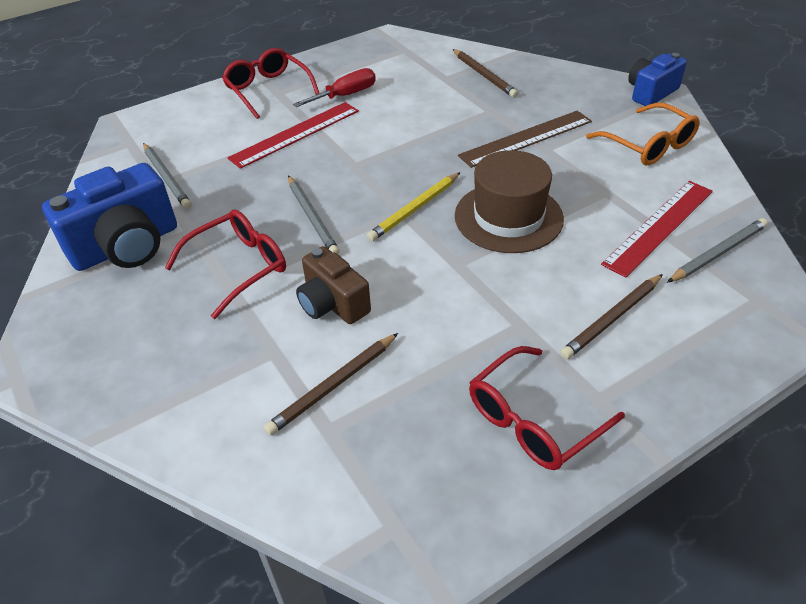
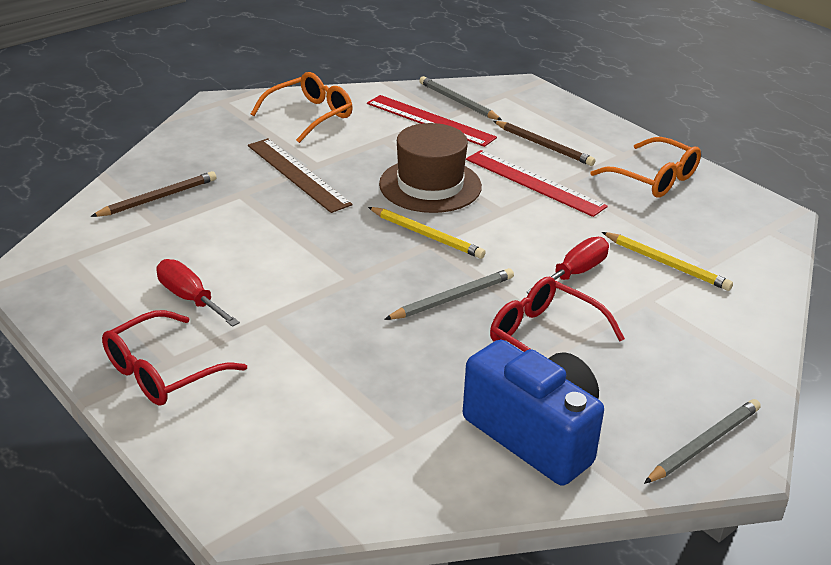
camera: 100 degrees left, 10 degrees down
grey pencil [143,143,191,209] -> grey pencil moved to [644,399,761,484]
red ruler [228,102,359,169] -> red ruler moved to [466,150,608,217]
brown pencil [264,333,398,435] -> yellow pencil [602,232,733,291]
brown camera [296,246,371,324] -> red screwdriver [526,237,609,294]
red glasses [469,346,625,470] -> orange glasses [590,137,701,197]
blue camera [628,53,687,106] -> none

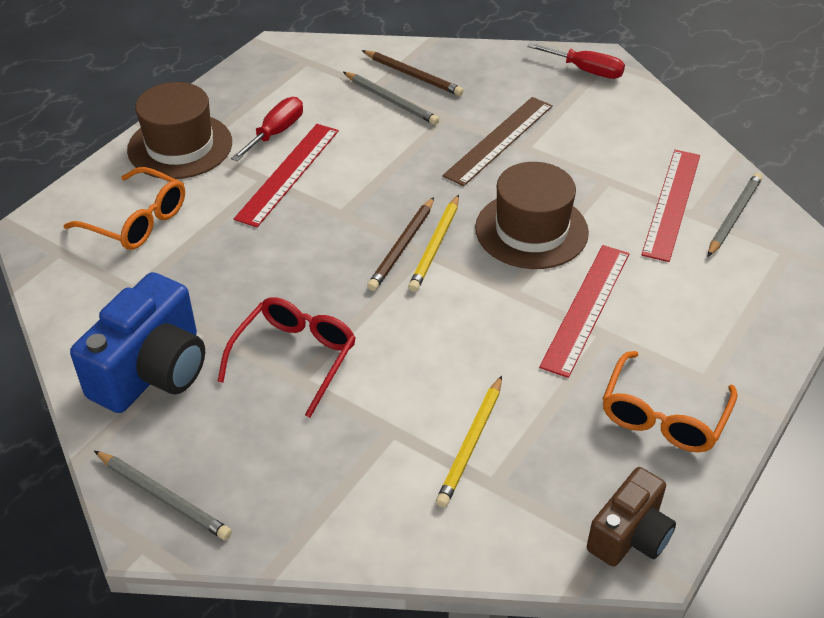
camera: 75 degrees right, 10 degrees up
red glasses [102,310,247,406] -> brown hat [127,82,232,179]
orange glasses [251,72,353,143] -> orange glasses moved to [64,167,185,250]
grey pencil [384,268,514,320] -> grey pencil moved to [343,72,439,125]
brown pencil [494,121,595,166] -> brown pencil moved to [367,197,434,291]
red screwdriver [526,237,609,294] -> red screwdriver moved to [528,43,625,79]
none -> red ruler [234,124,339,227]
none -> brown camera [587,467,676,567]

